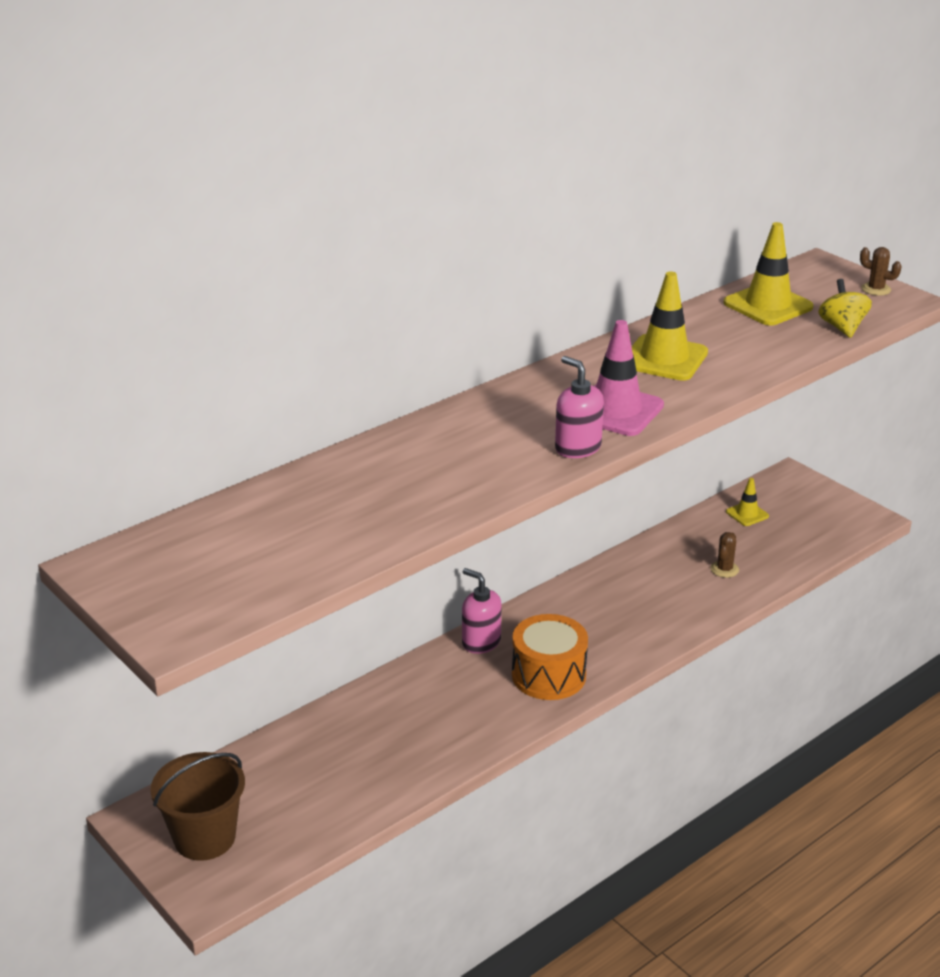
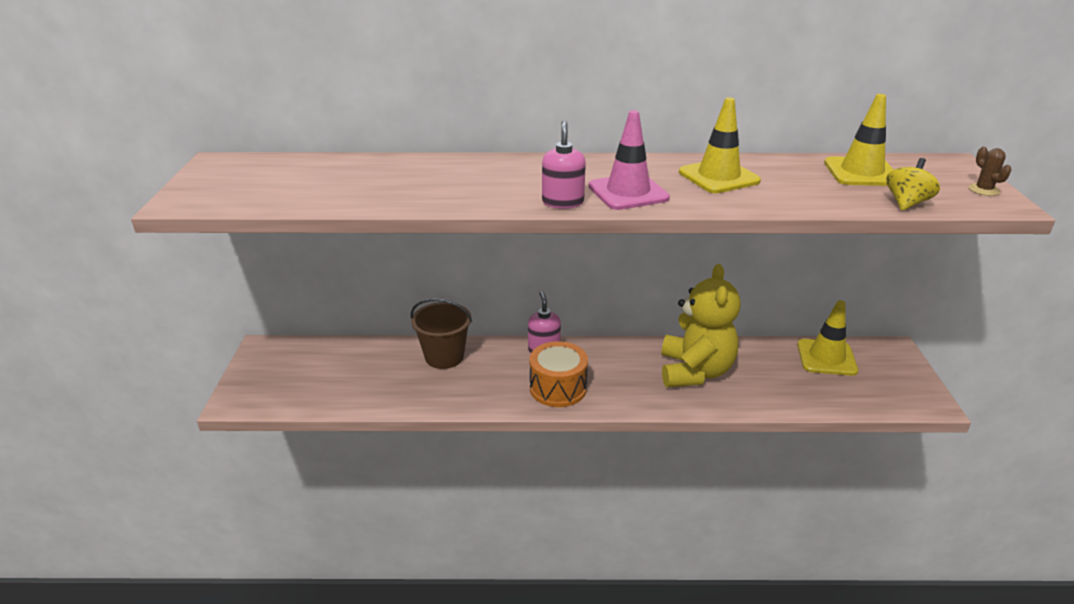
camera: 40 degrees right, 0 degrees up
brown bucket [151,752,245,861] -> brown bucket moved to [411,299,472,369]
brown cactus [710,532,739,578] -> none
yellow traffic cone [726,478,769,526] -> yellow traffic cone [797,300,858,376], size x1.88
none -> yellow teddy bear [661,264,740,387]

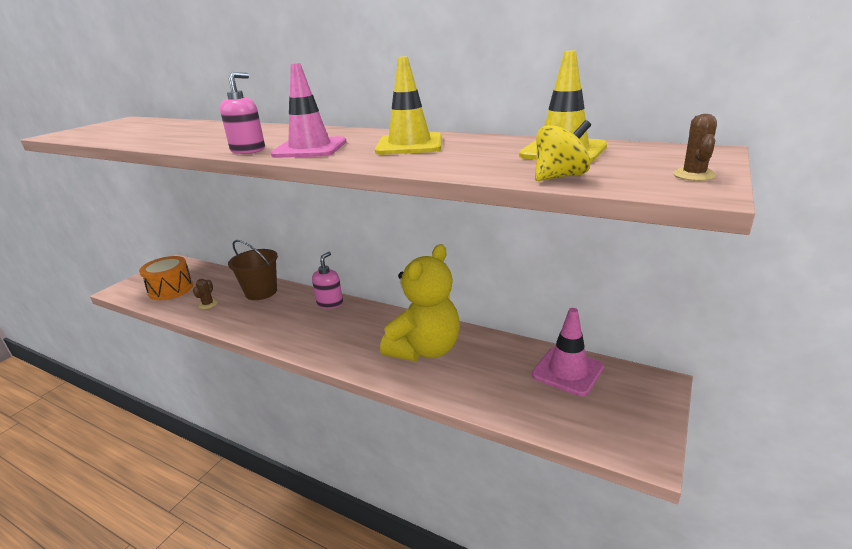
camera: 30 degrees right, 5 degrees down
orange drum [530,341,588,407] -> orange drum moved to [139,256,193,300]
yellow traffic cone [797,300,858,376] -> pink traffic cone [532,308,604,397]
none -> brown cactus [193,279,218,309]

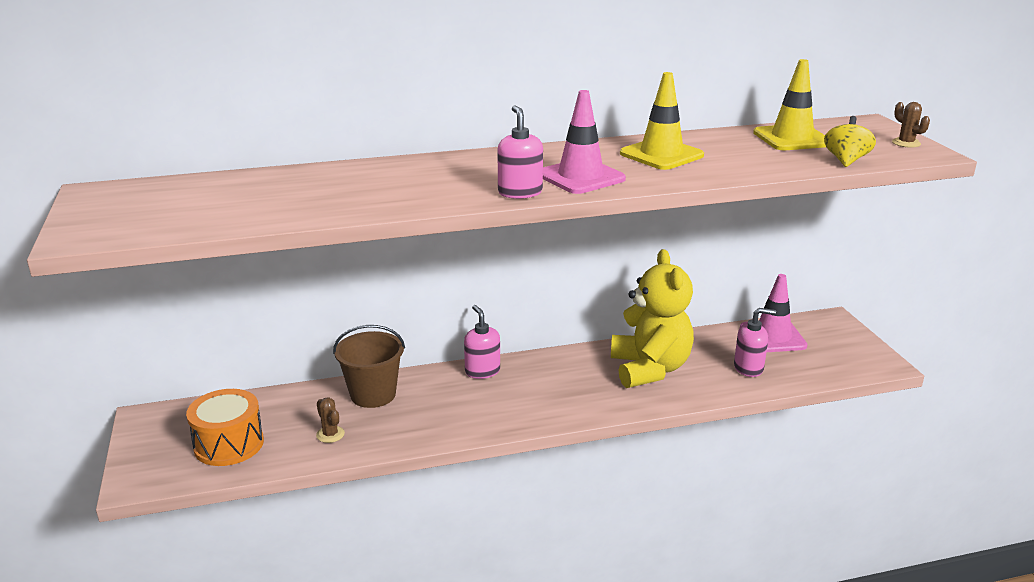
camera: 45 degrees left, 0 degrees up
none -> pink soap dispenser [734,308,776,377]

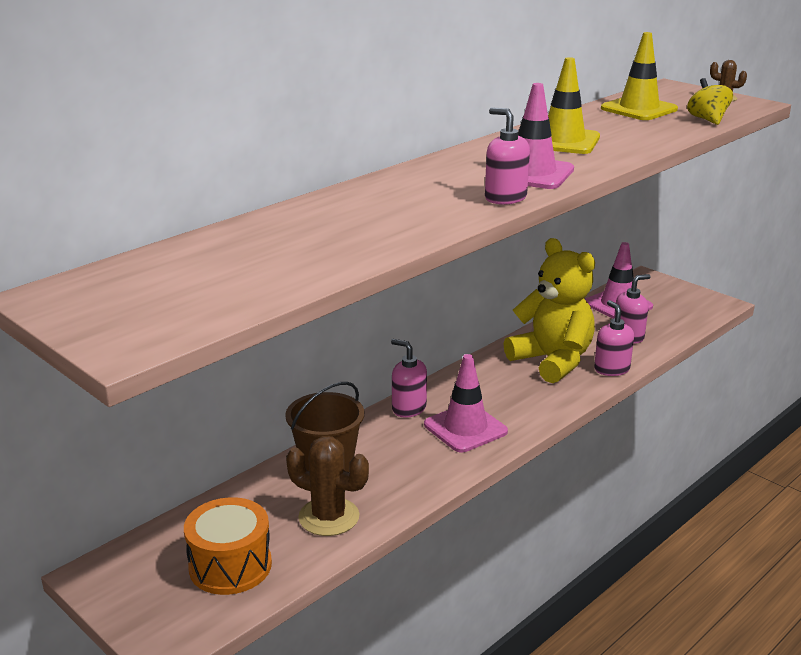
camera: 30 degrees left, 0 degrees up
brown cactus [316,397,345,443] -> brown cactus [286,436,369,536], size x1.88
none -> pink traffic cone [424,354,508,452]
none -> pink soap dispenser [594,300,634,376]

